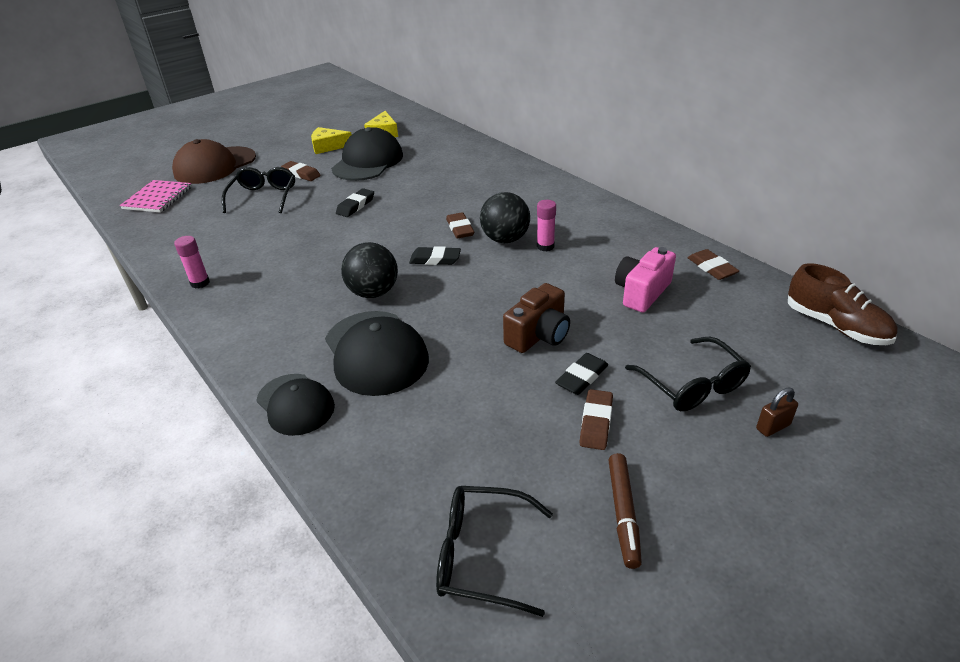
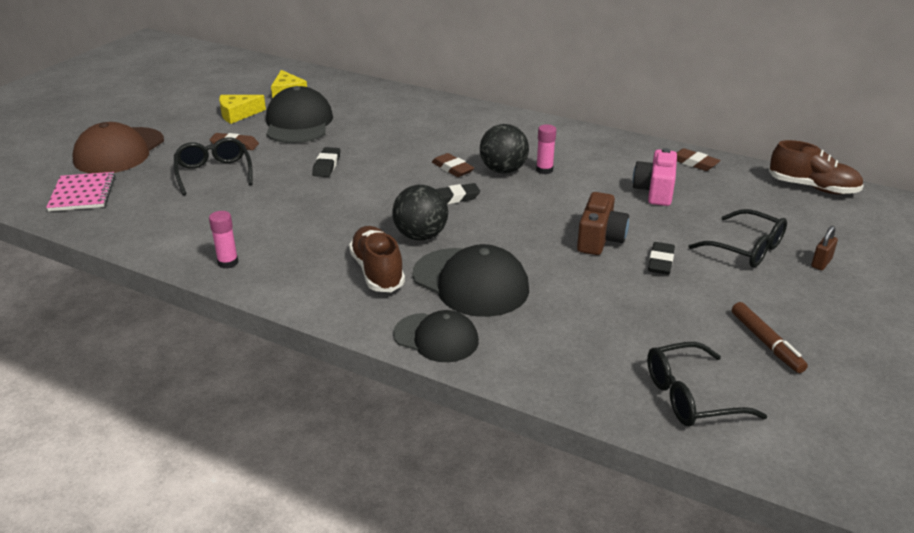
camera: 25 degrees left, 5 degrees down
brown eraser [579,389,613,450] -> none
none -> brown shoe [349,226,405,292]

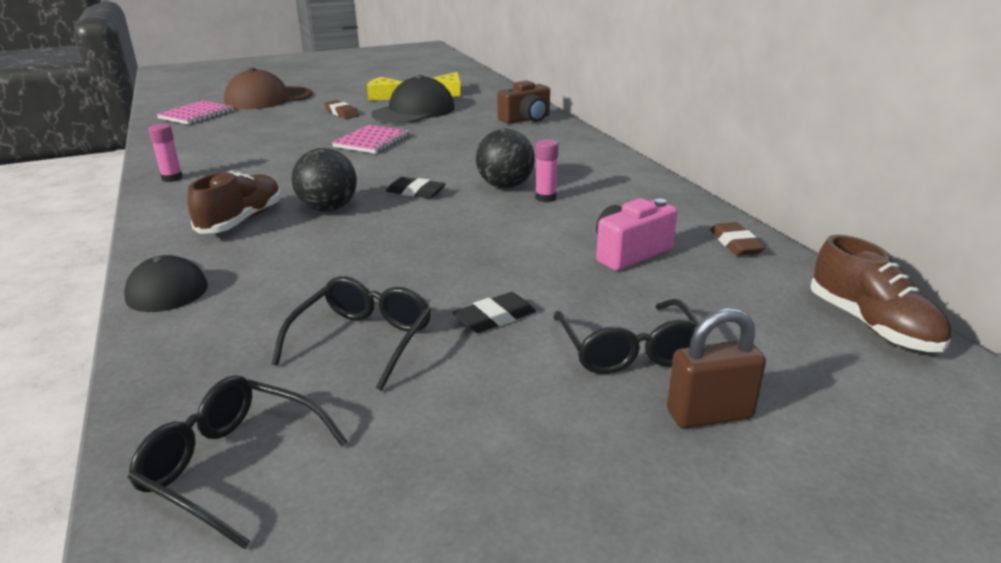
camera: 40 degrees right, 5 degrees down
black glasses [174,137,253,195] -> black glasses moved to [272,276,431,391]
black eraser [312,147,340,177] -> pink notebook [332,125,410,154]
black cap [413,244,529,317] -> none
brown eraser [432,153,474,177] -> none
brown camera [577,192,629,255] -> brown camera moved to [497,80,550,124]
brown marker [732,302,808,373] -> none
brown padlock [811,226,838,270] -> brown padlock [667,308,766,428], size x1.64

